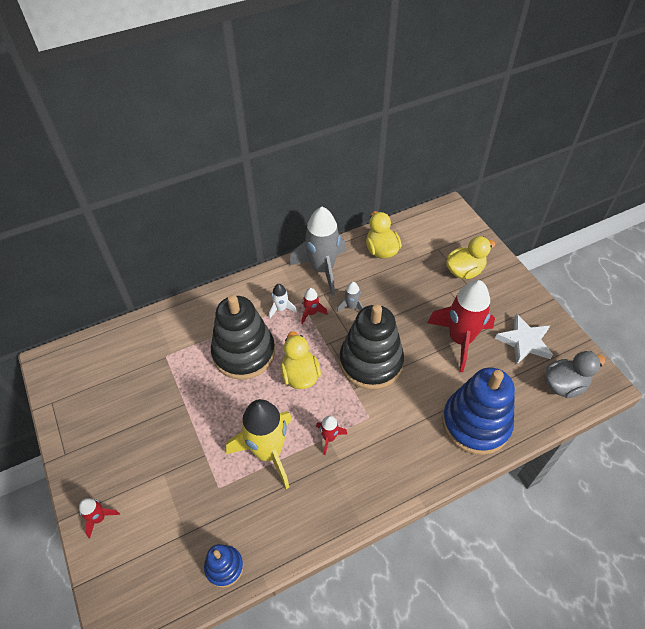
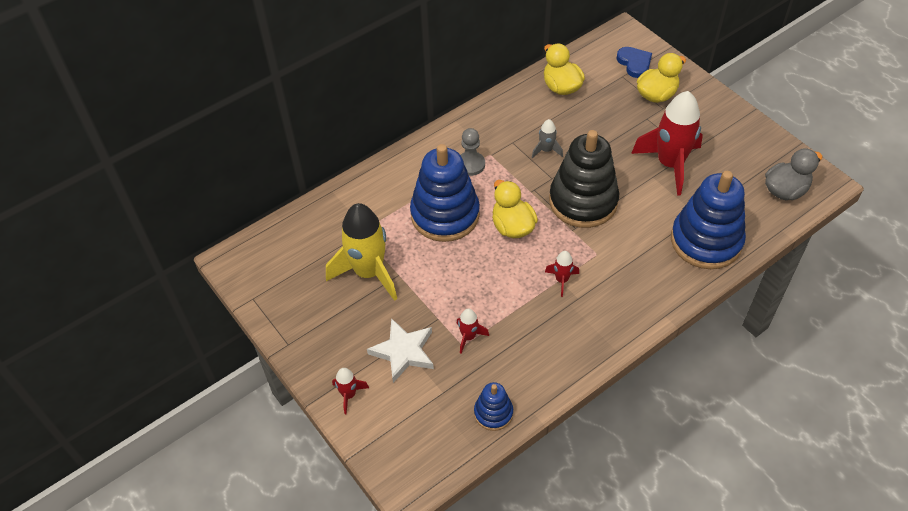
camera: 10 degrees left, 0 degrees up
black stacking toy [211,295,275,380] -> blue stacking toy [410,144,480,242]
yellow rocket [226,399,292,489] -> yellow rocket moved to [326,203,397,301]
white rocket [269,284,297,319] -> grey pawn [461,128,485,176]
grey rocket [289,207,346,296] -> none
red rocket [301,288,328,324] -> red rocket moved to [456,309,489,353]
white star [495,314,553,364] -> white star moved to [367,318,434,383]
none -> blue heart [617,47,652,78]

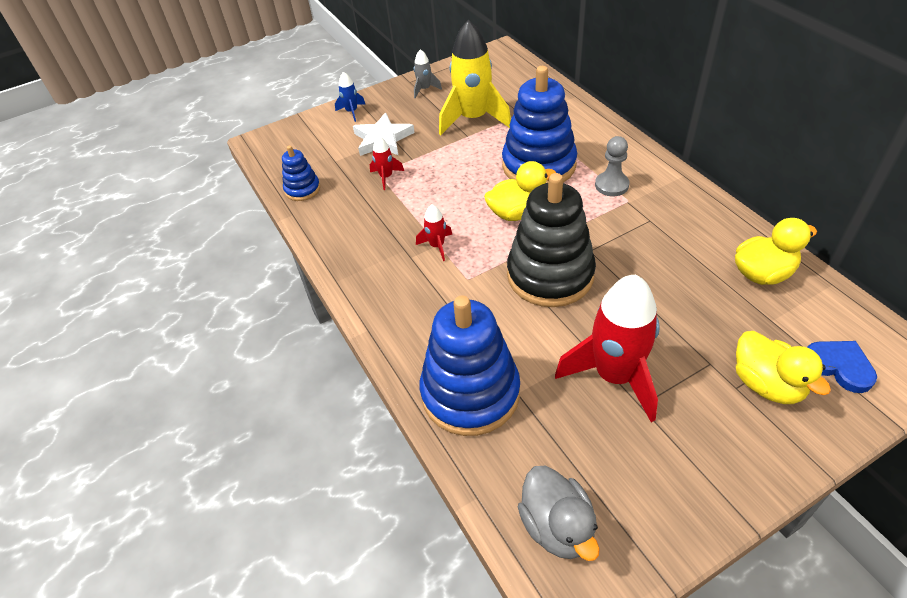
camera: 100 degrees right, 5 degrees down
red rocket [332,368,369,414] -> blue rocket [335,72,365,122]
grey rocket [532,119,563,158] -> grey rocket moved to [414,49,442,98]
blue heart [617,47,652,78] -> blue heart turned 120 degrees counterclockwise [807,341,877,393]

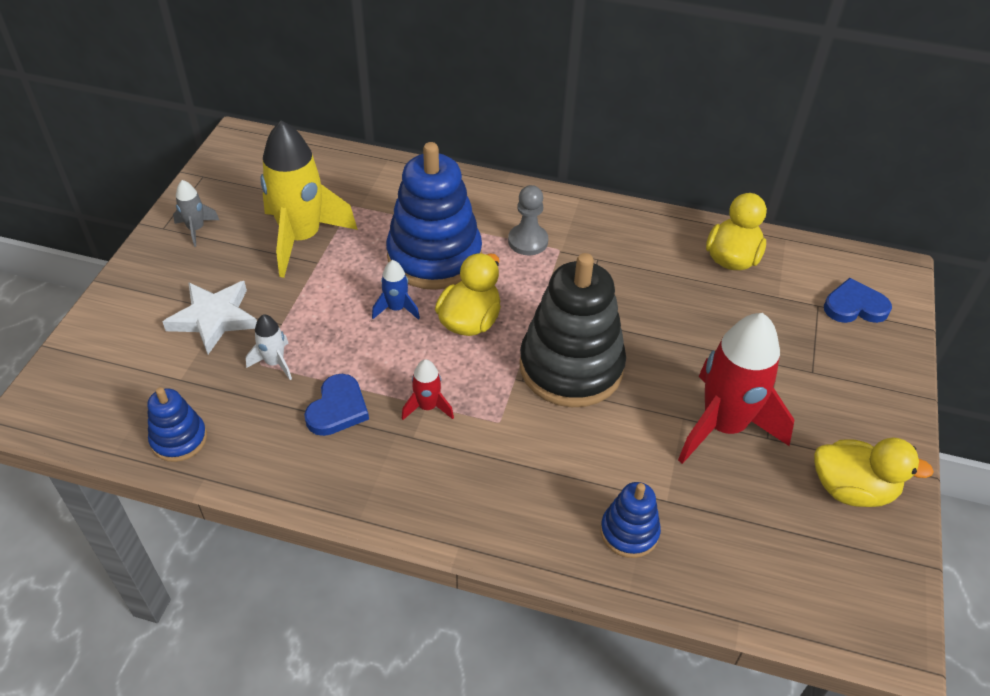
camera: 50 degrees left, 0 degrees up
blue rocket [335,72,365,122] -> blue rocket moved to [372,260,420,320]
red rocket [370,136,404,190] -> white rocket [246,314,292,380]
blue stacking toy [420,295,520,436] -> blue stacking toy [600,482,661,558], size x0.49
grey duck [518,466,600,561] -> none
yellow duck [736,331,831,404] -> yellow duck moved to [814,437,934,507]
none -> blue heart [304,374,369,436]

